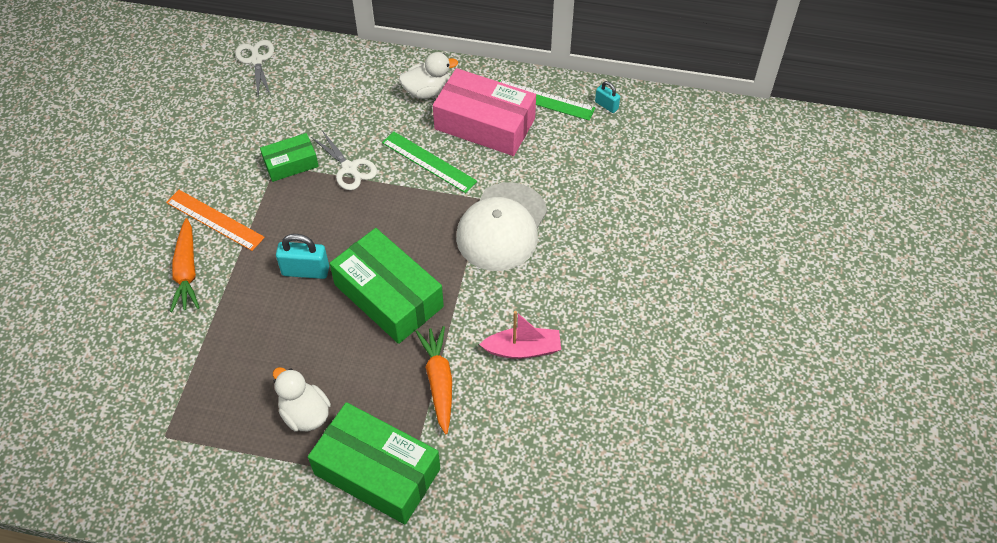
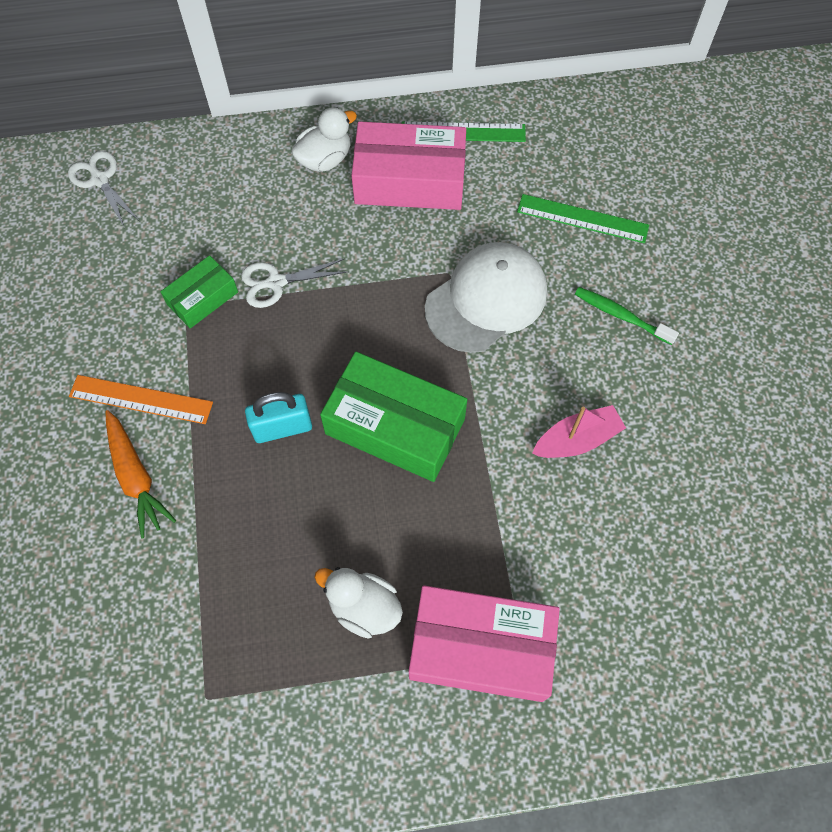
camera: 20 degrees left, 10 degrees up
green box [308,402,440,524] -> pink box [409,585,560,702]
white scissors [311,131,377,190] -> white scissors turned 135 degrees clockwise [241,259,348,308]
green ruler [382,131,477,193] -> green ruler moved to [517,194,649,243]
orange carrot [416,326,452,434] -> none
white cap [456,182,547,271] -> white cap turned 135 degrees counterclockwise [425,242,547,353]
turquoise padlock [595,81,620,113] -> none
none -> green toothbrush [575,287,679,345]

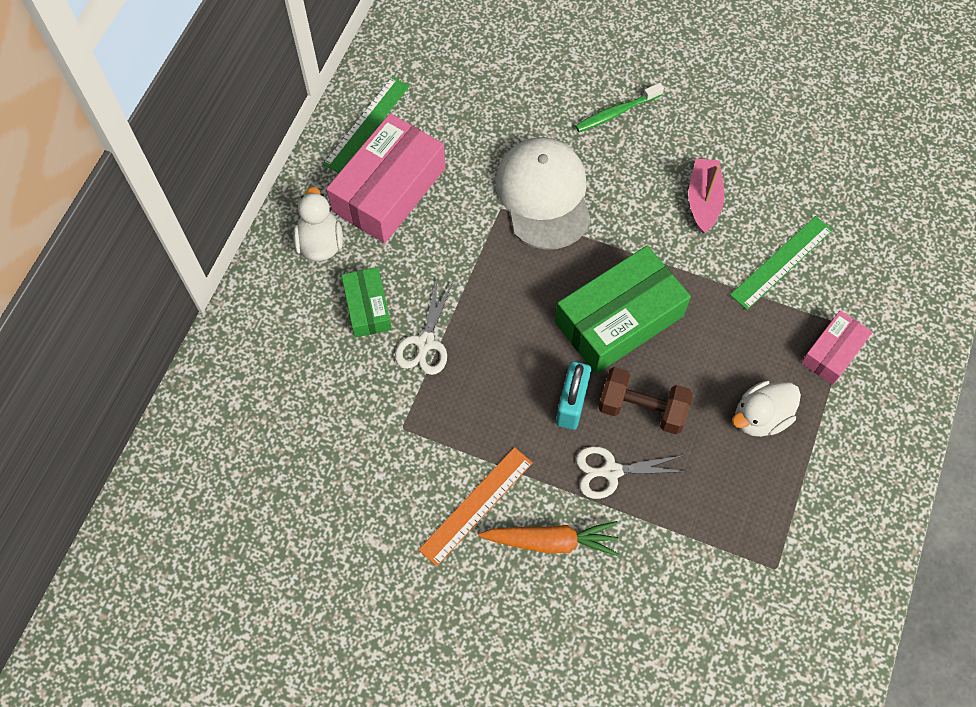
camera: 60 degrees left, 0 degrees up
white scissors [68,151,138,228] -> white scissors moved to [576,446,688,499]
green box [160,255,238,328] -> green box moved to [341,267,392,338]
pink box [409,585,560,702] -> pink box [801,310,873,385], size x0.54
green ruler [517,194,649,243] -> green ruler moved to [730,216,833,310]
none -> brown dumbbell [598,367,693,434]

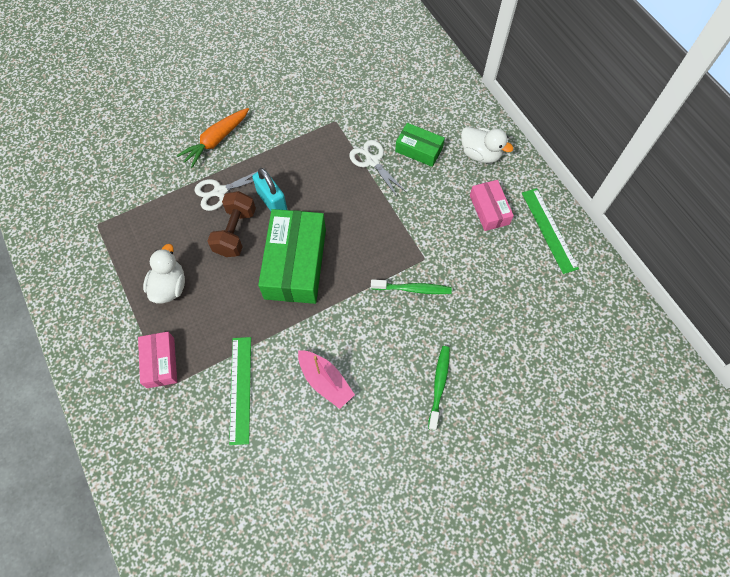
camera: 130 degrees right, 0 degrees up
pink box [326,113,446,243] -> pink box [470,180,514,231], size x0.54
orange ruler [419,447,533,567] -> none
white cap [495,137,591,250] -> green toothbrush [371,279,452,294]
white scissors [576,446,688,499] -> white scissors turned 150 degrees counterclockwise [195,168,265,211]
brown dumbbell [598,367,693,434] -> brown dumbbell turned 45 degrees counterclockwise [208,191,256,257]

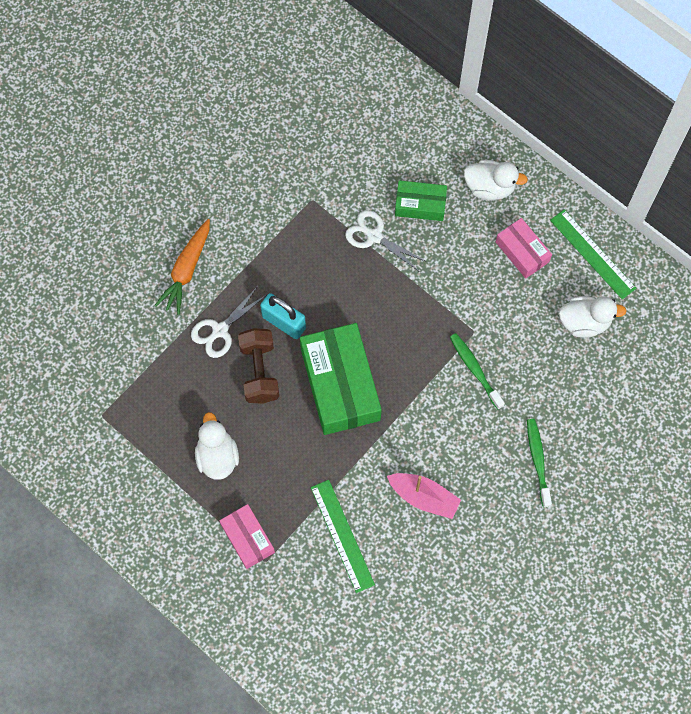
camera: 20 degrees left, 5 degrees up
green toothbrush [371,279,452,294] -> green toothbrush turned 105 degrees counterclockwise [450,333,505,410]
none -> white duck [559,296,627,338]

